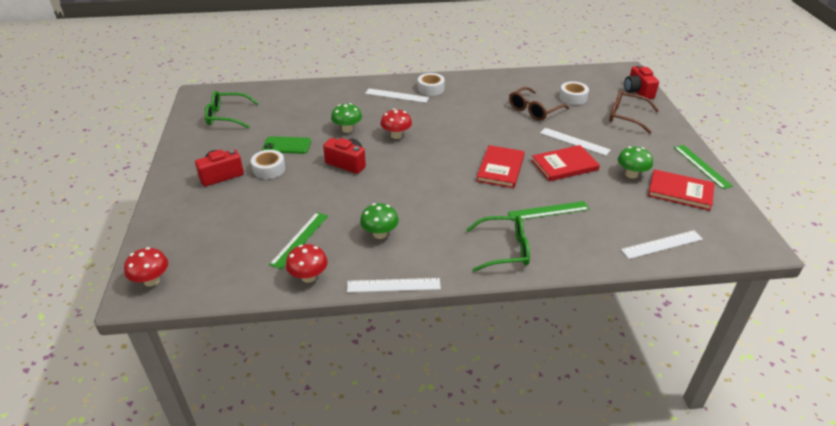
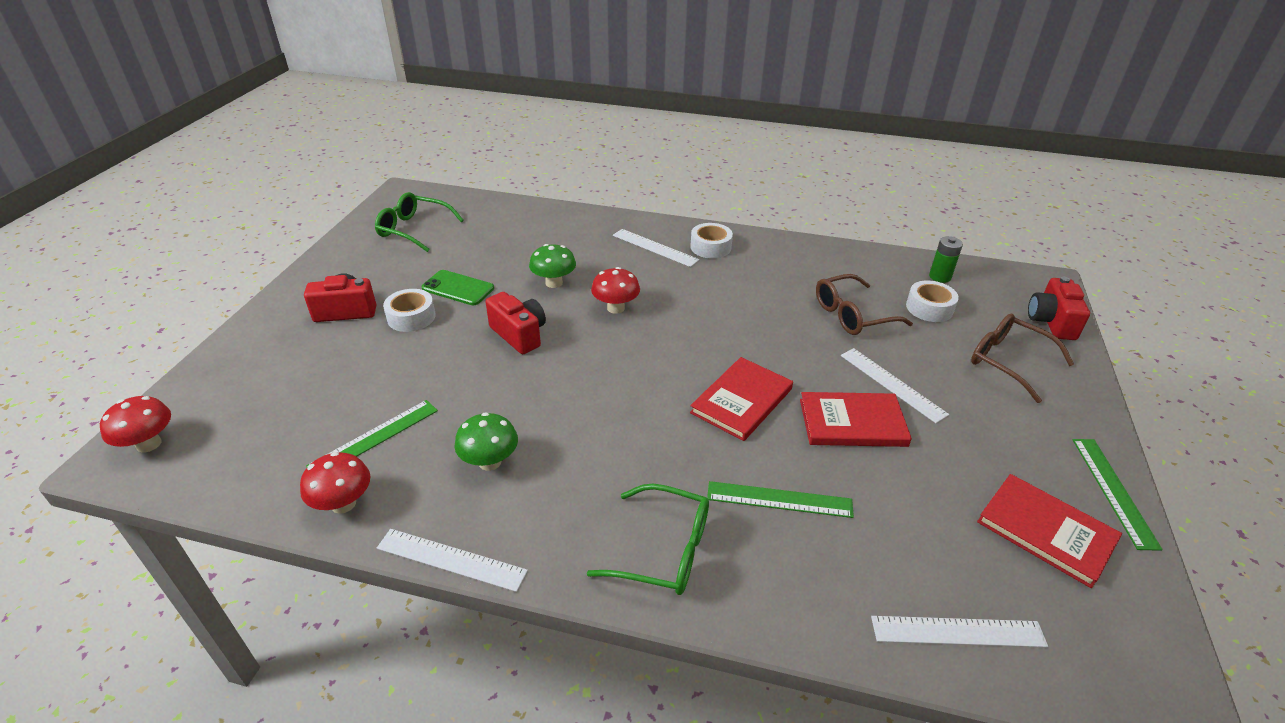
camera: 20 degrees right, 0 degrees up
green mushroom [618,147,653,179] -> none
none -> green battery [929,236,963,283]

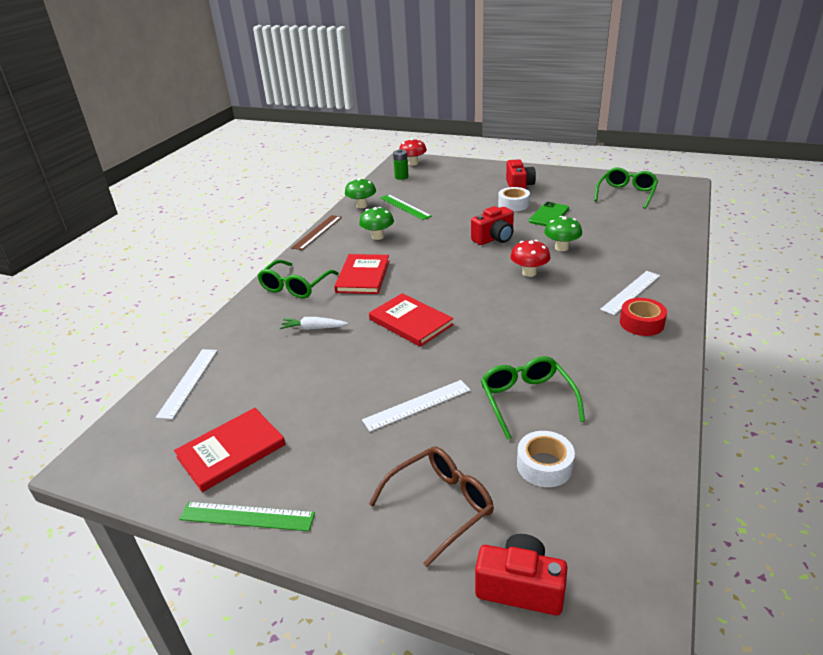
camera: 100 degrees right, 5 degrees down
red mushroom [300,452,370,514] -> green mushroom [345,178,376,208]
white ruler [377,529,528,592] -> brown ruler [291,215,342,250]
white tape [690,223,733,259] -> red tape [620,298,667,336]
green ruler [707,481,854,518] -> white carrot [280,317,348,330]
red book [800,392,912,447] -> red book moved to [334,254,389,294]
brown glasses [816,274,913,335] -> green glasses [481,356,585,440]
green battery [929,236,963,283] -> green battery moved to [393,149,409,180]

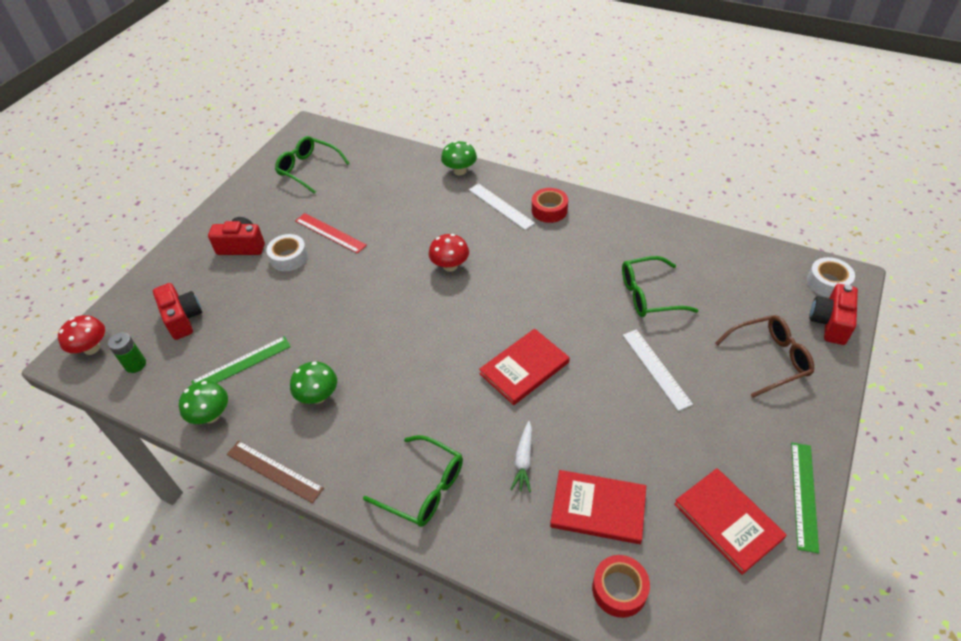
camera: 85 degrees left, 15 degrees up
white ruler [156,349,218,419] -> red tape [592,555,650,618]
red book [334,254,389,294] -> red book moved to [550,470,646,544]
brown glasses [369,447,494,567] -> brown glasses turned 105 degrees clockwise [715,315,814,398]
red camera [471,206,514,245] -> red camera moved to [153,283,202,340]
white tape [517,431,575,487] -> white tape moved to [807,257,855,298]
green phone [529,202,569,226] -> red ruler [295,213,367,254]
green mushroom [544,216,582,251] -> green mushroom moved to [441,141,477,175]

